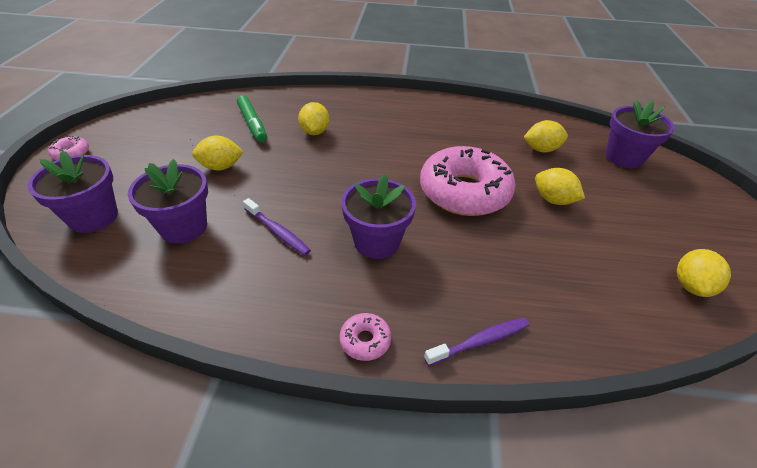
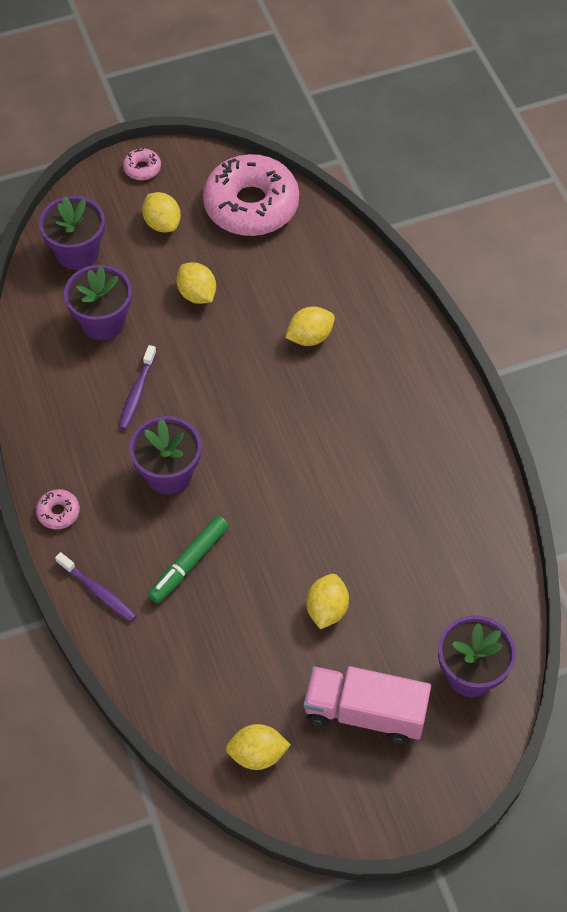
camera: 65 degrees right, 15 degrees up
green marker [237,95,267,142] -> green marker moved to [148,516,229,603]
pink donut [420,146,516,216] -> pink donut moved to [203,154,299,236]
yellow lemon [524,120,568,153] -> yellow lemon moved to [142,192,181,233]
none -> pink truck [303,666,431,744]

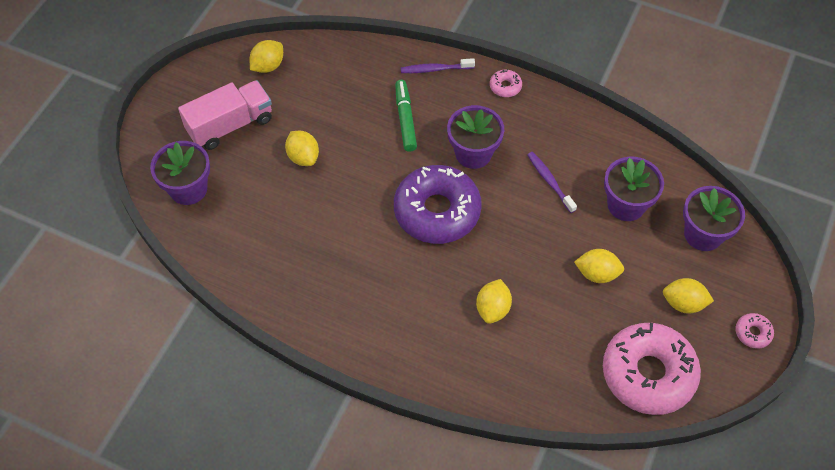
camera: 135 degrees right, 0 degrees up
none -> purple donut [394,165,482,244]

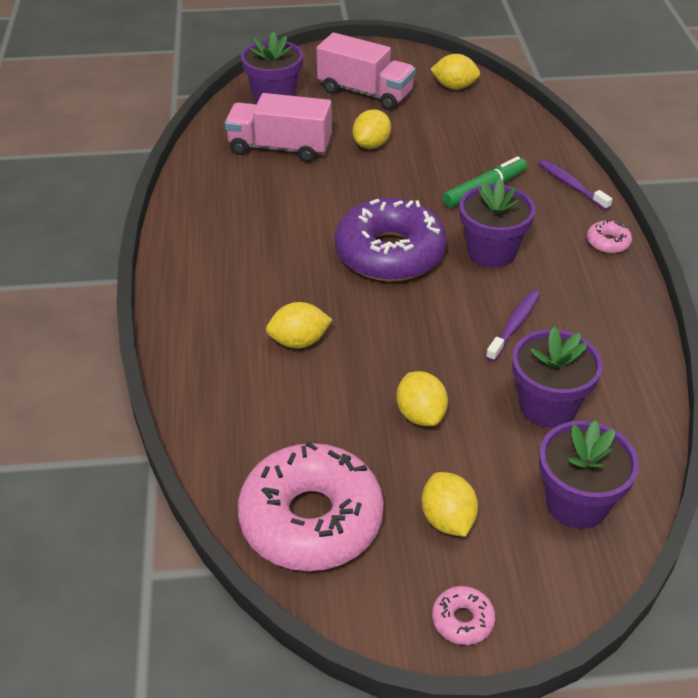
camera: 60 degrees right, 15 degrees down
none -> pink truck [225,93,332,163]

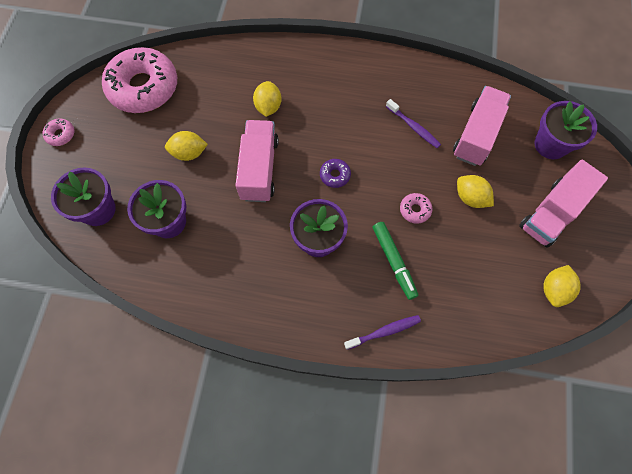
camera: 105 degrees right, 25 degrees up
purple donut [334,198,447,282] -> purple donut [320,159,351,188], size x0.40
yellow lemon [422,472,478,537] -> none
purple toothbrush [486,290,540,362] -> purple toothbrush moved to [386,99,441,148]
pink donut [587,219,632,253] -> pink donut moved to [400,193,433,224]
none -> pink truck [235,120,279,202]

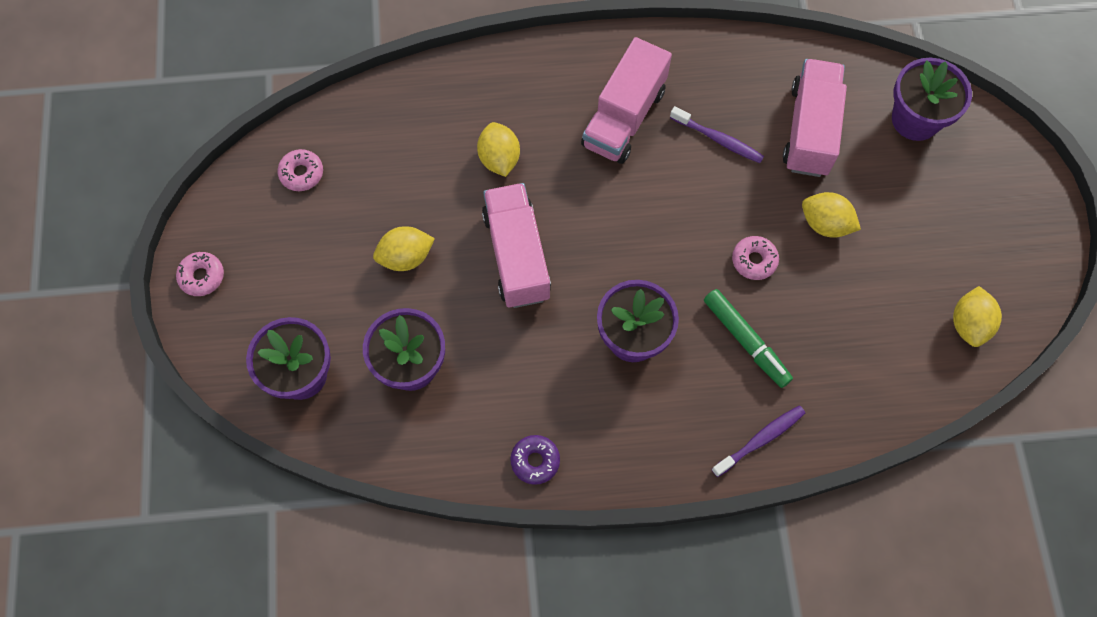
camera: 15 degrees left, 0 degrees up
pink donut [102,47,177,113] -> pink donut [277,149,323,191], size x0.40
purple donut [320,159,351,188] -> purple donut moved to [510,435,560,485]
pink truck [519,160,608,248] -> pink truck moved to [581,37,672,164]

